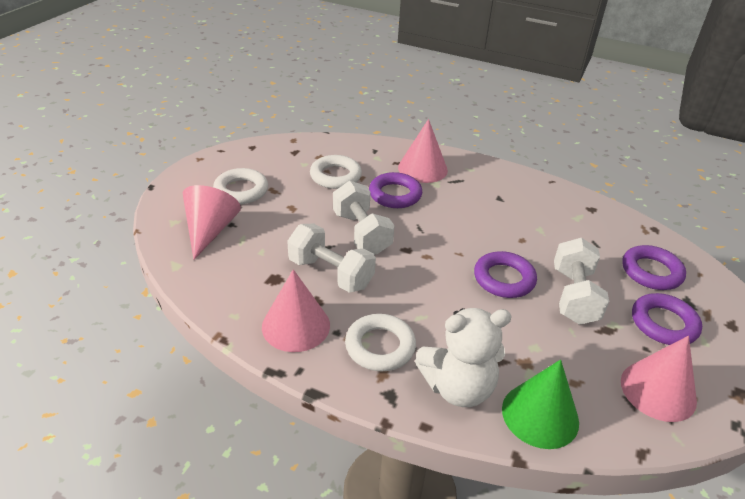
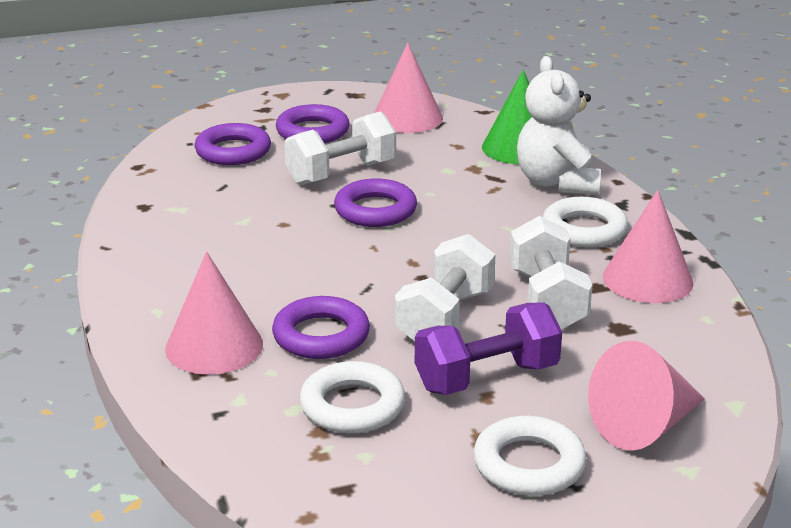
camera: 130 degrees left, 10 degrees down
white teddy bear [415,308,512,407] -> white teddy bear turned 135 degrees counterclockwise [517,56,601,194]
none -> purple dumbbell [415,302,562,395]

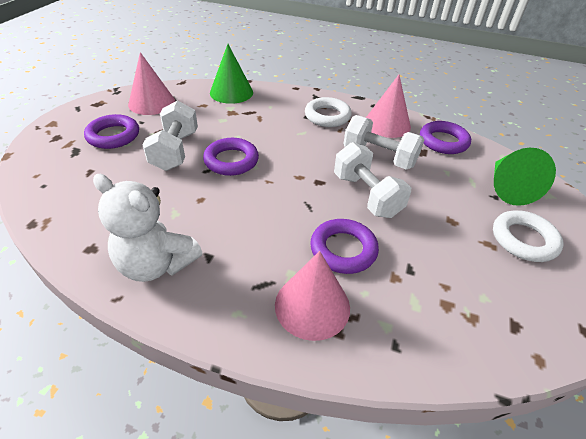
camera: 55 degrees left, 15 degrees up
purple ring [195,123,271,165] -> purple ring moved to [420,121,471,154]
white ring [300,361,405,433] -> none
purple dumbbell [415,302,562,395] -> none
white teddy bear [517,56,601,194] -> white teddy bear moved to [93,174,202,282]
pink cone [588,341,705,451] -> green cone [494,148,556,206]

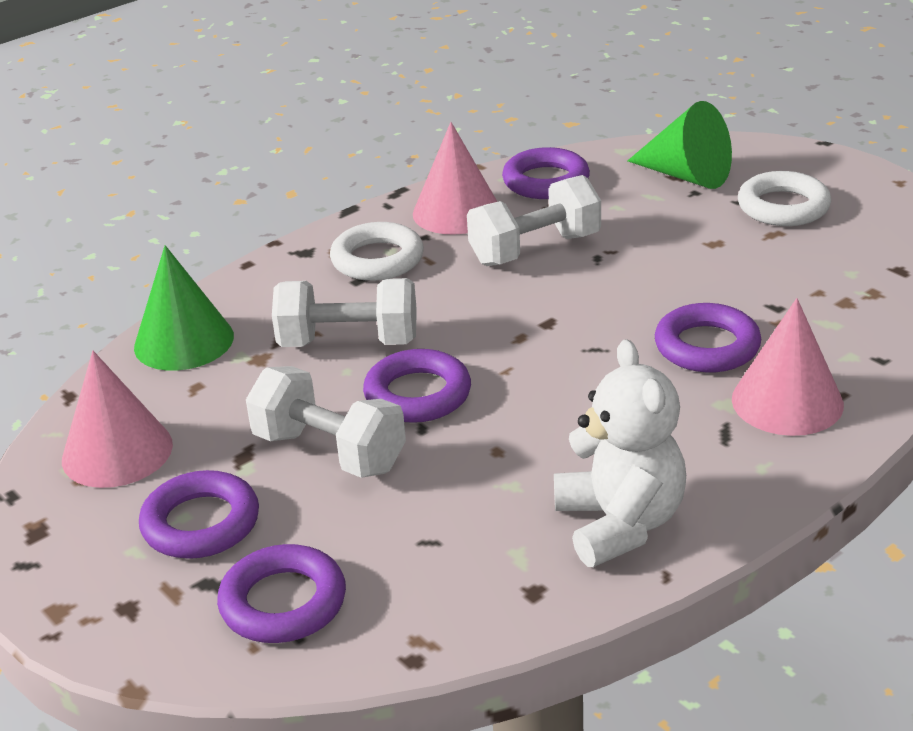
camera: 55 degrees left, 10 degrees down
white teddy bear [93,174,202,282] -> white teddy bear turned 75 degrees counterclockwise [554,339,686,567]
white dumbbell [334,142,411,218] -> white dumbbell moved to [272,278,417,347]
none -> purple ring [217,544,346,643]

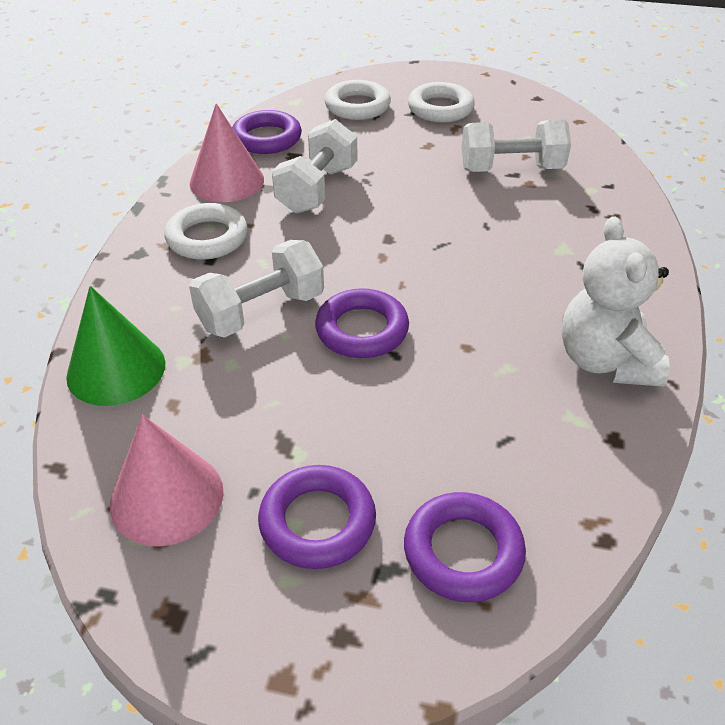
camera: 40 degrees left, 10 degrees up
white dumbbell [246,366,406,478] -> white dumbbell moved to [462,120,571,172]
white teddy bear [554,339,686,567] -> white teddy bear turned 135 degrees counterclockwise [562,216,670,387]
green cone [627,101,732,189] -> white ring [325,80,391,120]
purple ring [655,303,761,373] -> none
pink cone [732,298,844,436] -> none

